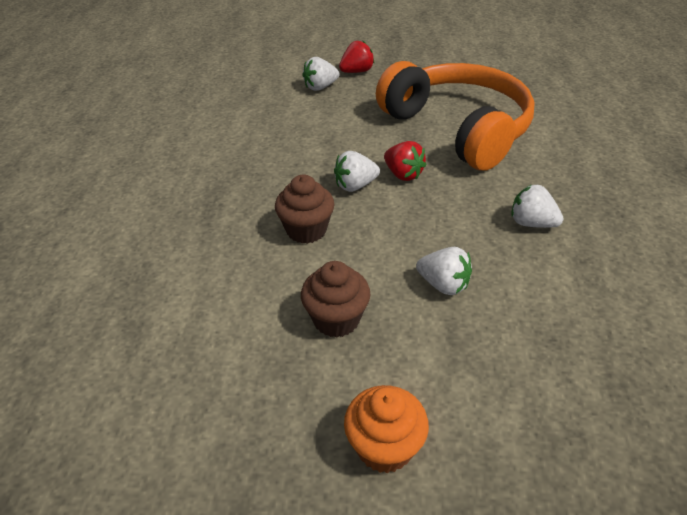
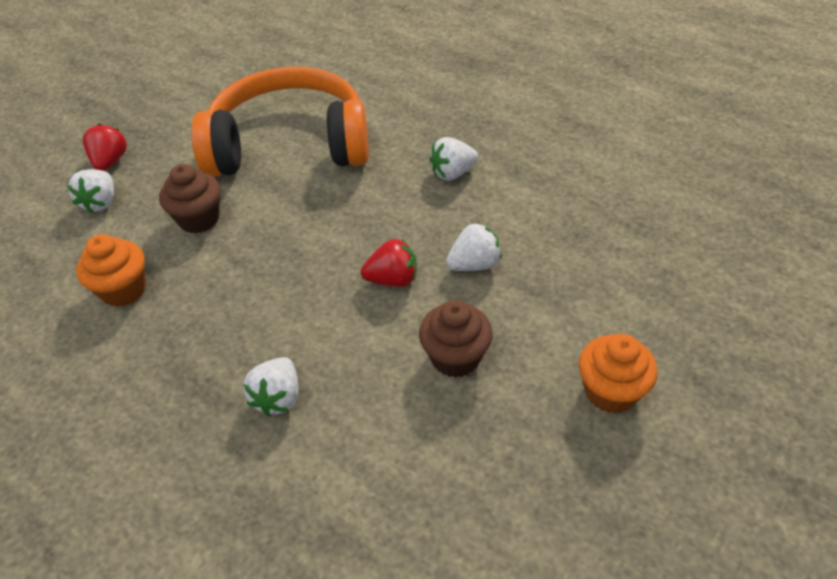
camera: 55 degrees left, 5 degrees up
brown cupcake [275,175,335,244] -> brown cupcake moved to [159,164,221,233]
white strawberry [334,151,380,192] -> white strawberry moved to [243,357,299,417]
red strawberry [384,141,427,181] -> red strawberry moved to [361,239,417,287]
none -> orange cupcake [76,234,146,307]

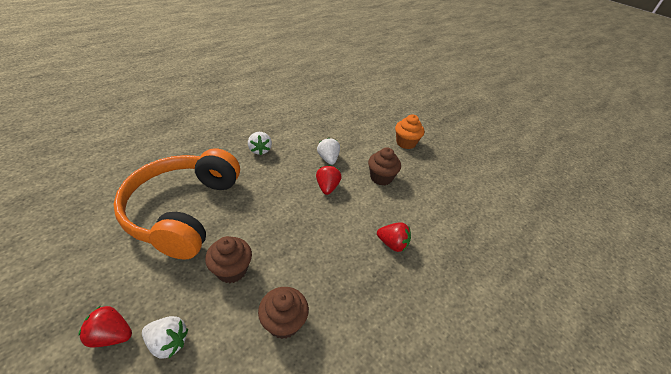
camera: 85 degrees left, 5 degrees down
orange cupcake [76,234,146,307] -> brown cupcake [258,287,309,339]
white strawberry [243,357,299,417] -> red strawberry [377,222,411,252]

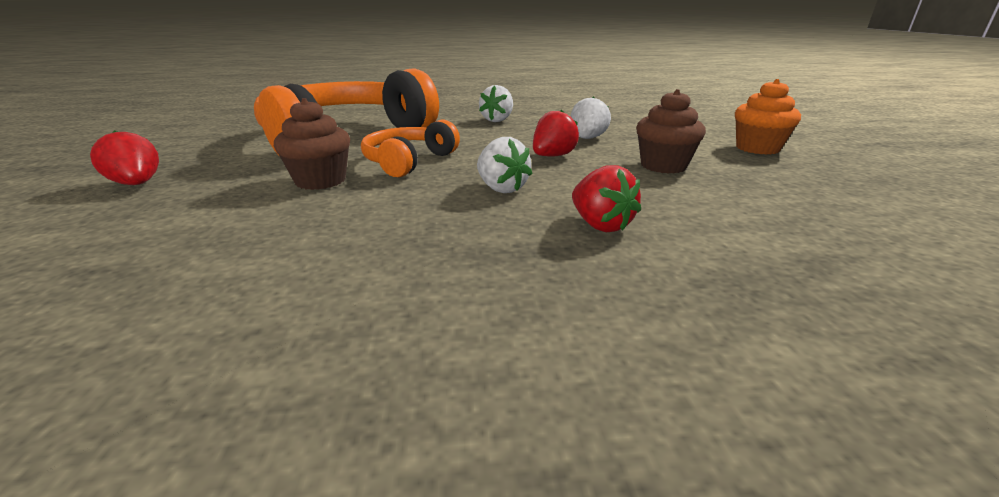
camera: 40 degrees right, 15 degrees down
white strawberry [142,316,188,359] -> white strawberry moved to [477,137,533,193]
brown cupcake [258,287,309,339] -> none
none -> orange headphones [361,120,460,177]

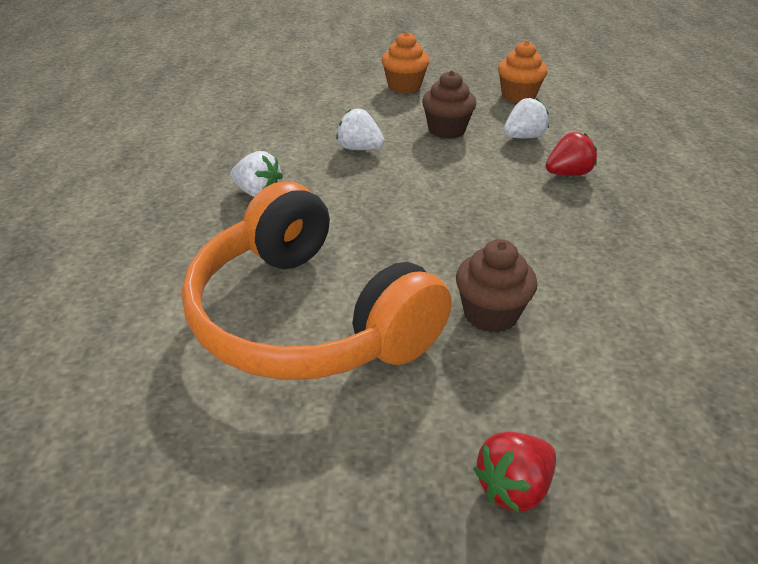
camera: 85 degrees left, 10 degrees up
orange headphones [361,120,460,177] -> none
white strawberry [477,137,533,193] -> white strawberry moved to [504,98,549,138]
red strawberry [533,110,579,157] -> none
none -> orange cupcake [498,41,548,103]

